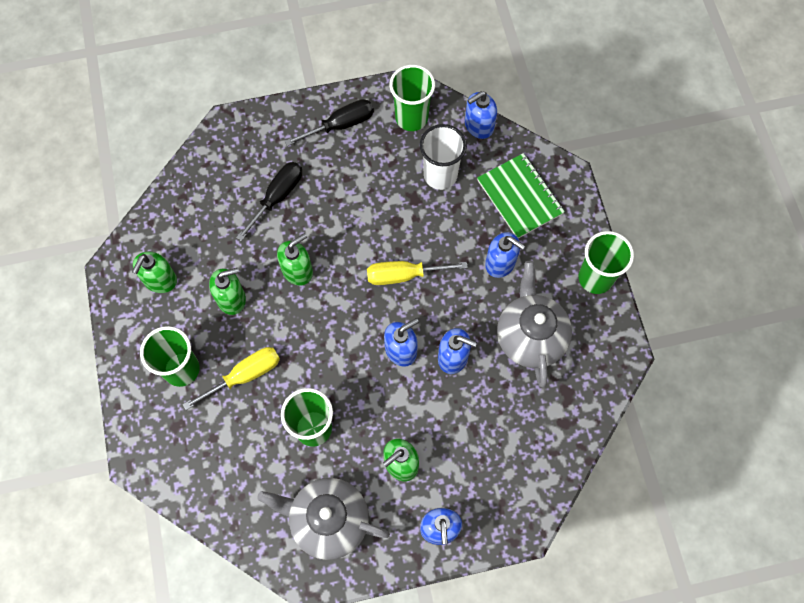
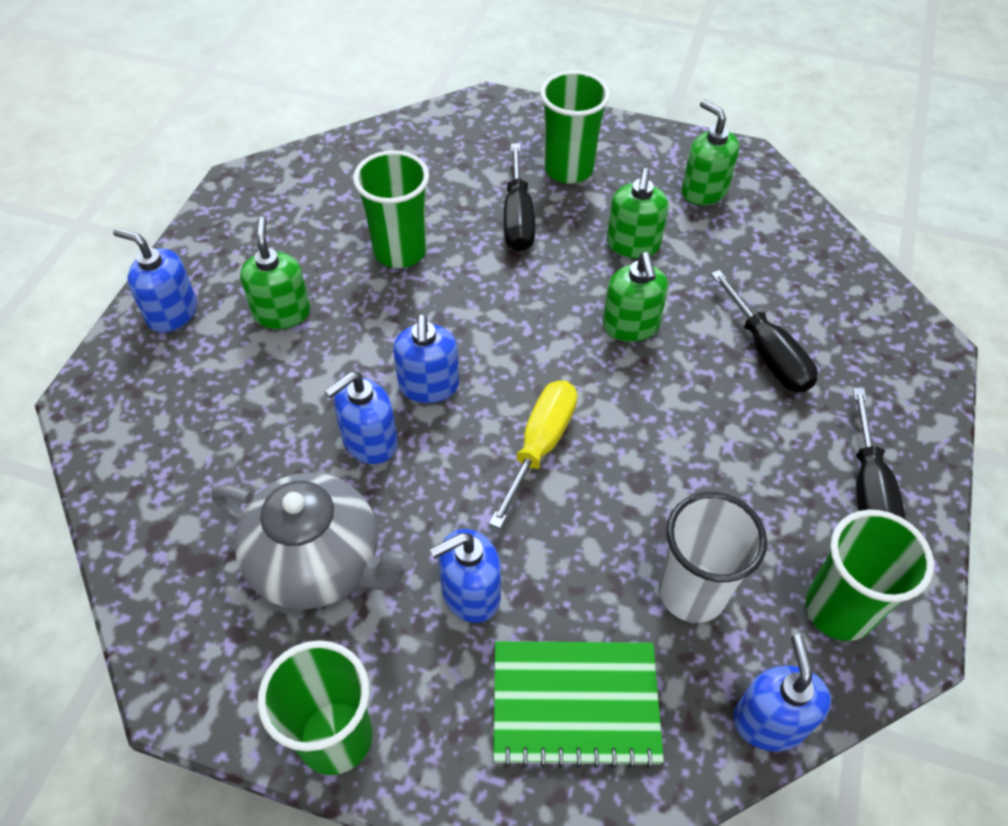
camera: 120 degrees right, 15 degrees down
yellow screwdriver [183,347,280,410] -> black screwdriver [504,143,535,252]
grey teapot [257,478,390,560] -> none

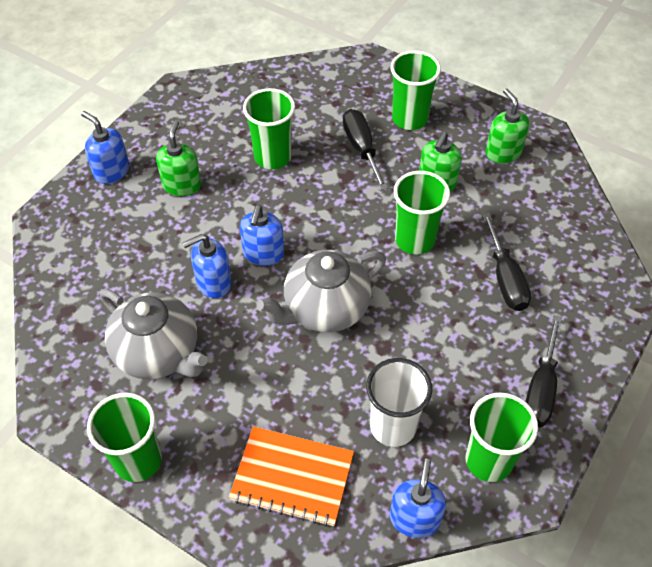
camera: 15 degrees right, 0 degrees up
blue soap dispenser [430,529,501,623] -> none
yellow screwdriver [489,381,577,529] -> grey teapot [257,250,386,332]
green notebook [494,641,664,769] -> orange notebook [229,426,354,527]
black screwdriver [504,143,535,252] -> black screwdriver turned 150 degrees clockwise [343,109,388,190]
green soap dispenser [603,252,668,342] -> green cup [394,171,450,255]

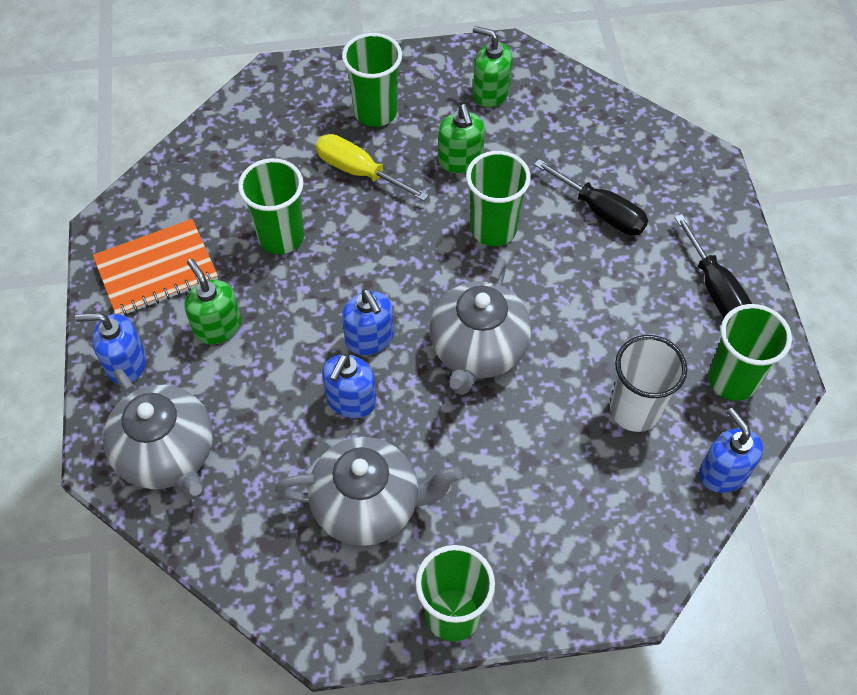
camera: 40 degrees left, 5 degrees up
orange notebook [229,426,354,527] -> orange notebook moved to [93,219,218,316]
black screwdriver [343,109,388,190] -> yellow screwdriver [316,134,429,201]
none -> grey teapot [103,369,213,500]

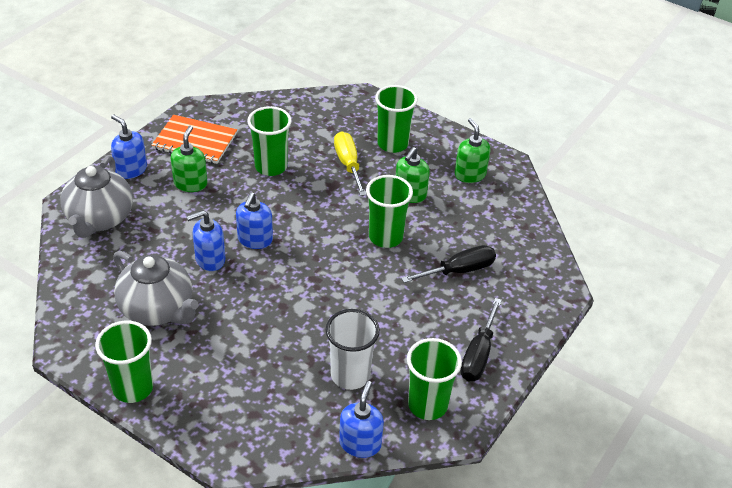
camera: 40 degrees right, 15 degrees down
grey teapot [429,258,531,395] -> none
black screwdriver [534,159,648,236] -> black screwdriver turned 105 degrees counterclockwise [401,245,496,283]

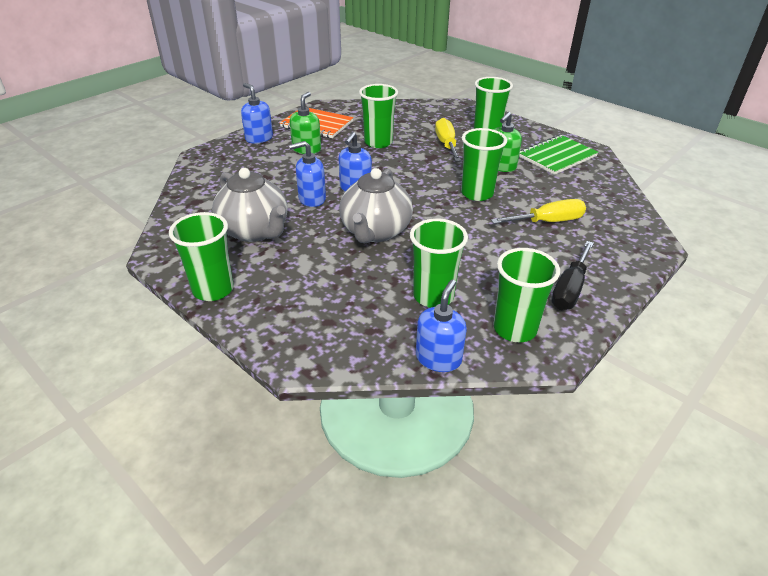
camera: 10 degrees right, 5 degrees down
grey teapot [60,156,133,238] -> grey teapot moved to [339,168,413,243]
white cup [326,309,380,390] -> green cup [410,218,468,308]
black screwdriver [401,245,496,283] -> yellow screwdriver [491,199,586,224]
green soap dispenser [455,118,490,183] -> green notebook [519,135,598,175]

